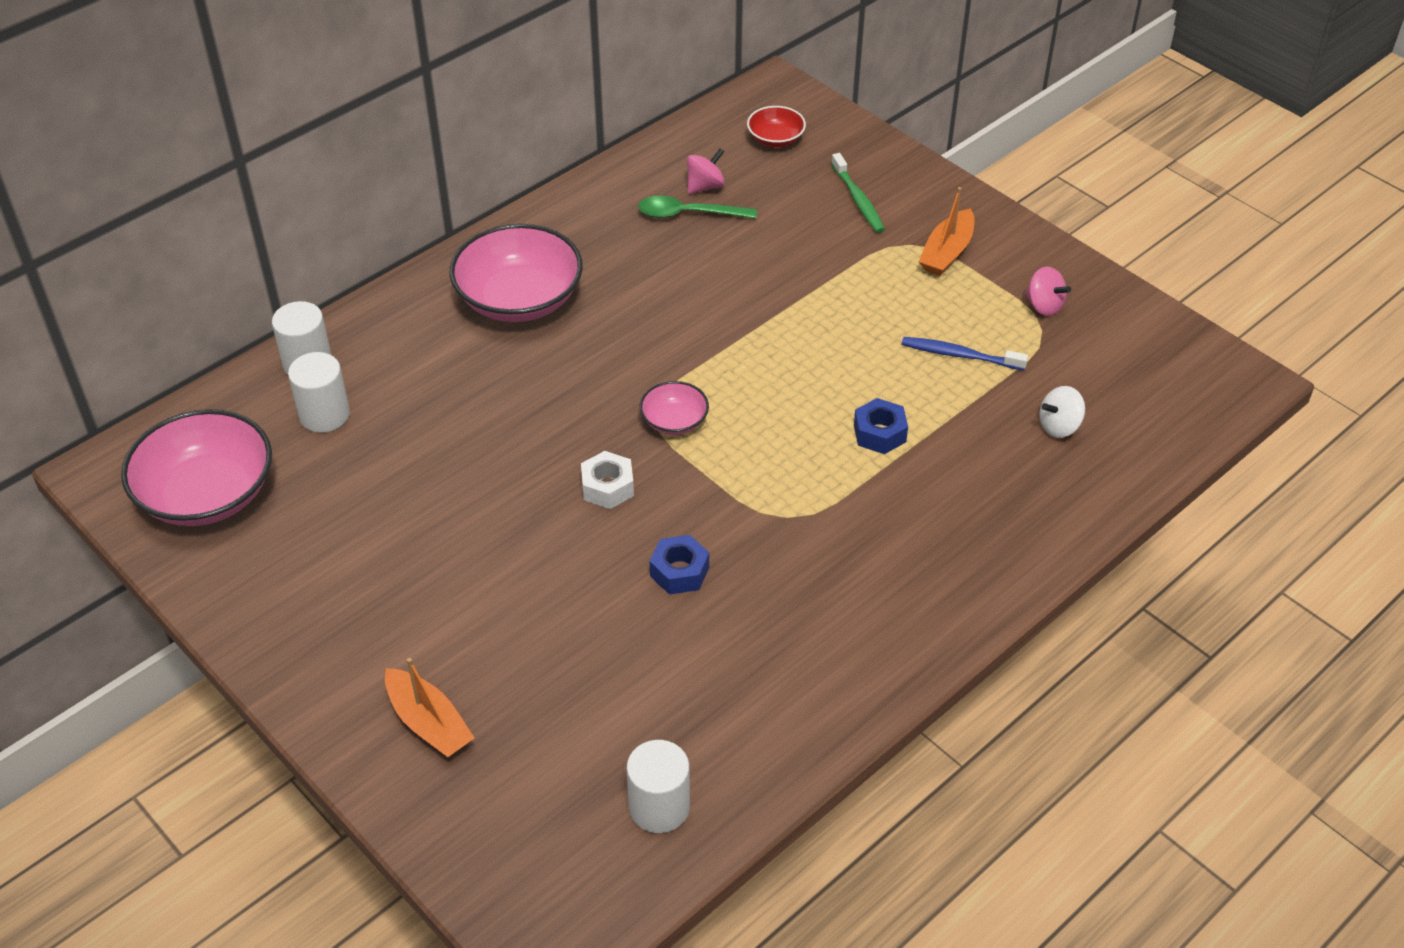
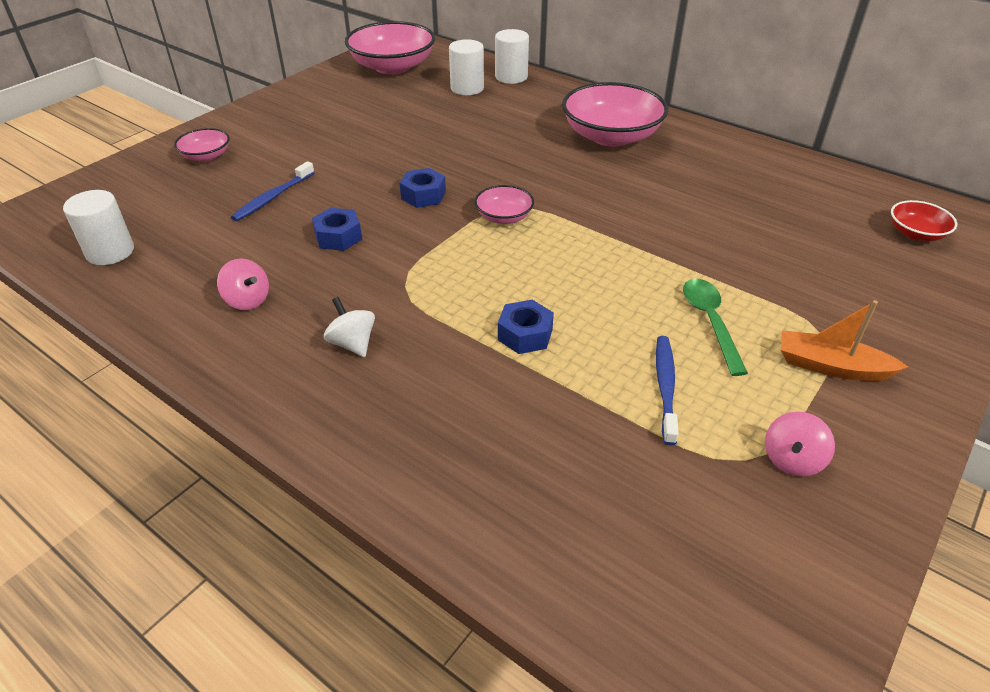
camera: 80 degrees right, 5 degrees down
orange boat [385,658,475,757] -> pink bowl [174,128,230,162]
white nut [581,451,634,509] -> blue nut [400,168,446,208]
green spoon [638,196,757,219] -> green spoon moved to [683,279,748,376]
pink spinning top [687,148,725,194] -> pink spinning top moved to [217,258,269,310]
green toothbrush [831,153,885,233] -> none
white spinning top [1039,386,1085,438] -> white spinning top moved to [324,297,375,357]
none -> blue toothbrush [231,161,315,221]

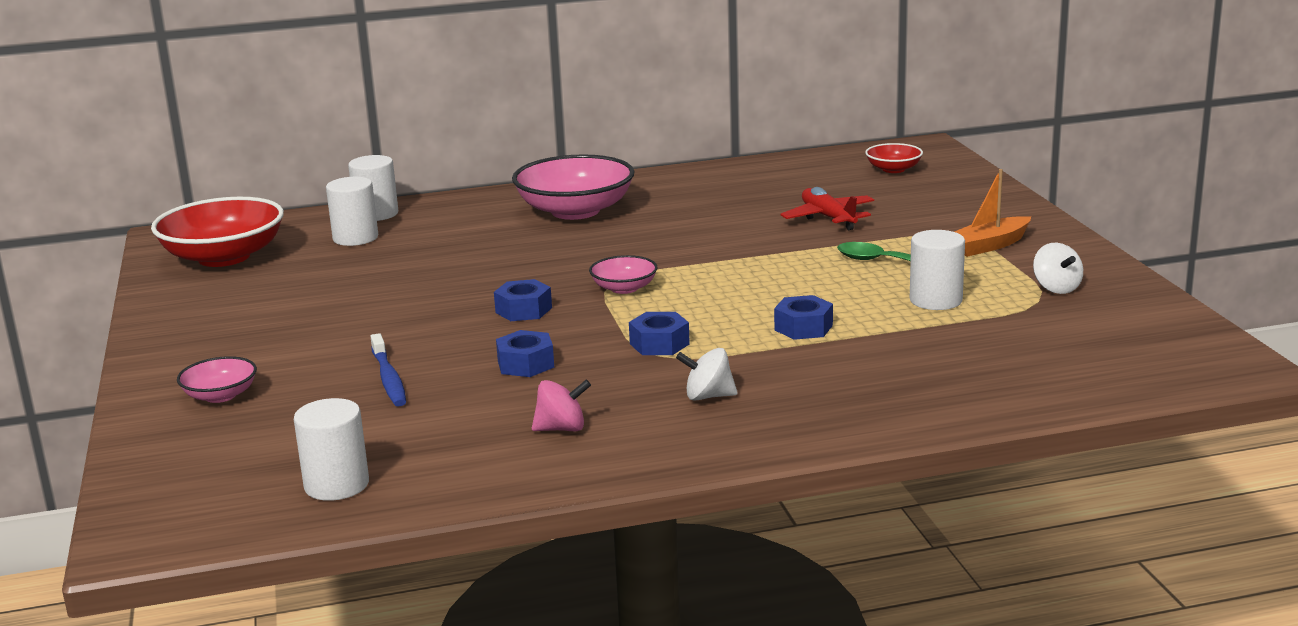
camera: 50 degrees left, 20 degrees down
pink bowl [345,21,435,75] -> red bowl [151,197,284,267]
blue toothbrush [656,336,679,445] -> white cylinder [910,230,965,310]
pink spinning top [765,411,835,477] -> white spinning top [1033,243,1083,294]
none -> blue nut [629,312,690,355]
none -> red plane [780,187,874,230]

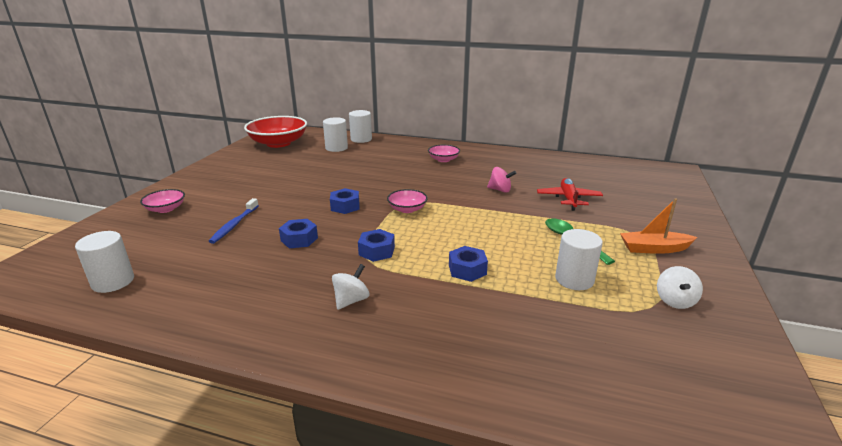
camera: 30 degrees right, 5 degrees up
pink bowl [512,154,635,220] -> pink bowl [428,145,460,162], size x0.49
pink spinning top [532,379,591,431] -> pink spinning top moved to [487,167,517,193]
white spinning top [676,348,738,401] -> white spinning top turned 90 degrees clockwise [332,264,370,310]
red bowl [865,143,923,173] -> none

